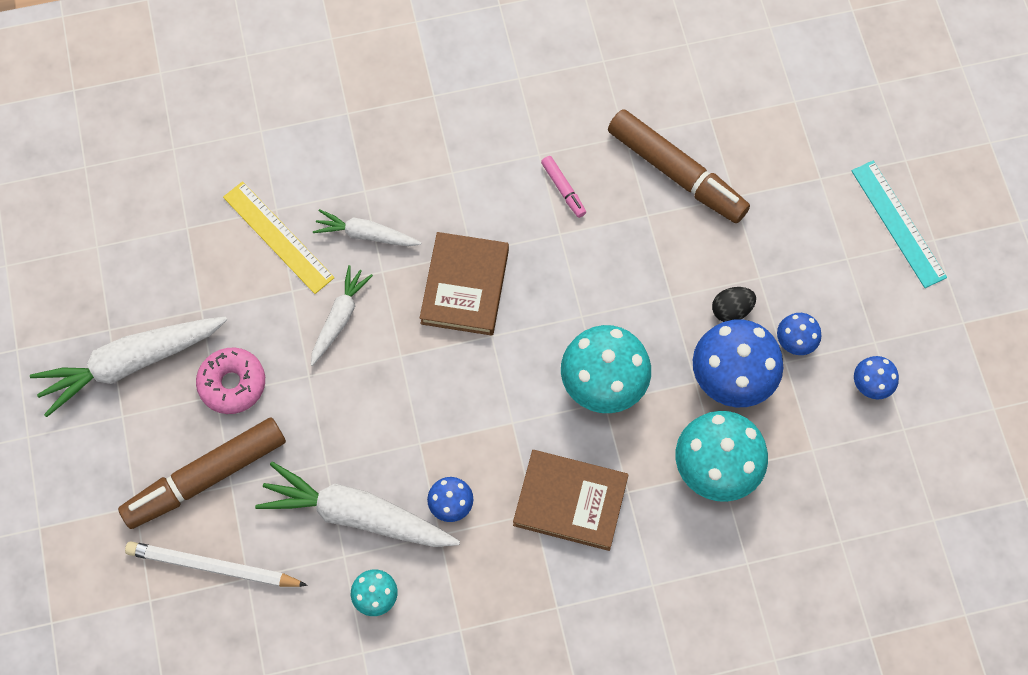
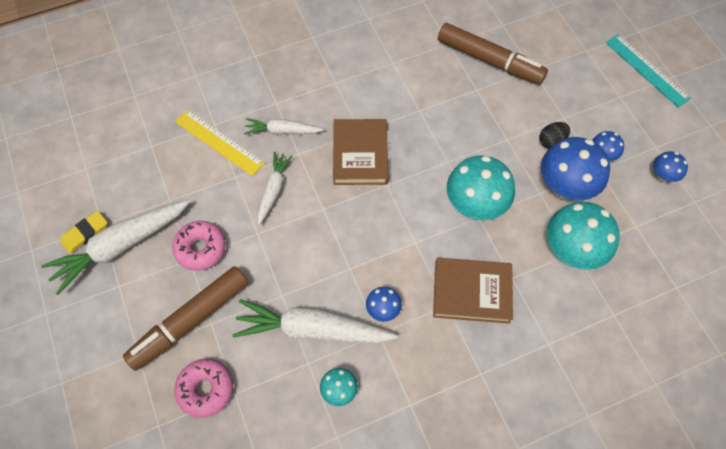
camera: 10 degrees left, 5 degrees down
white pencil [125,541,308,587] -> pink donut [174,359,233,418]
pink marker [541,156,586,218] -> none
none -> yellow eraser [60,211,107,254]

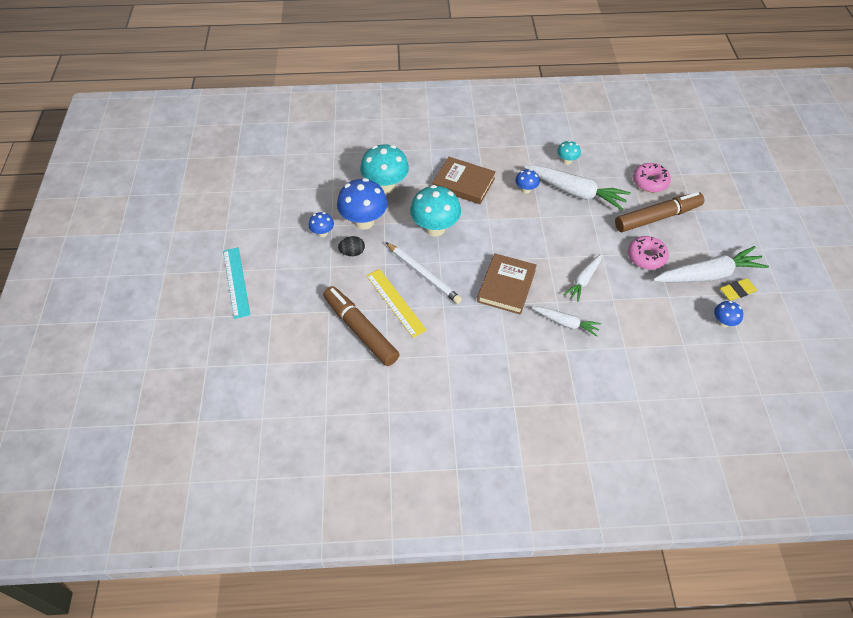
camera: 160 degrees left, 10 degrees down
yellow ruler [175,109,265,176] -> yellow ruler moved to [366,269,427,338]
blue mushroom [653,151,688,182] -> blue mushroom moved to [714,301,743,327]
none -> white pencil [386,242,462,304]

